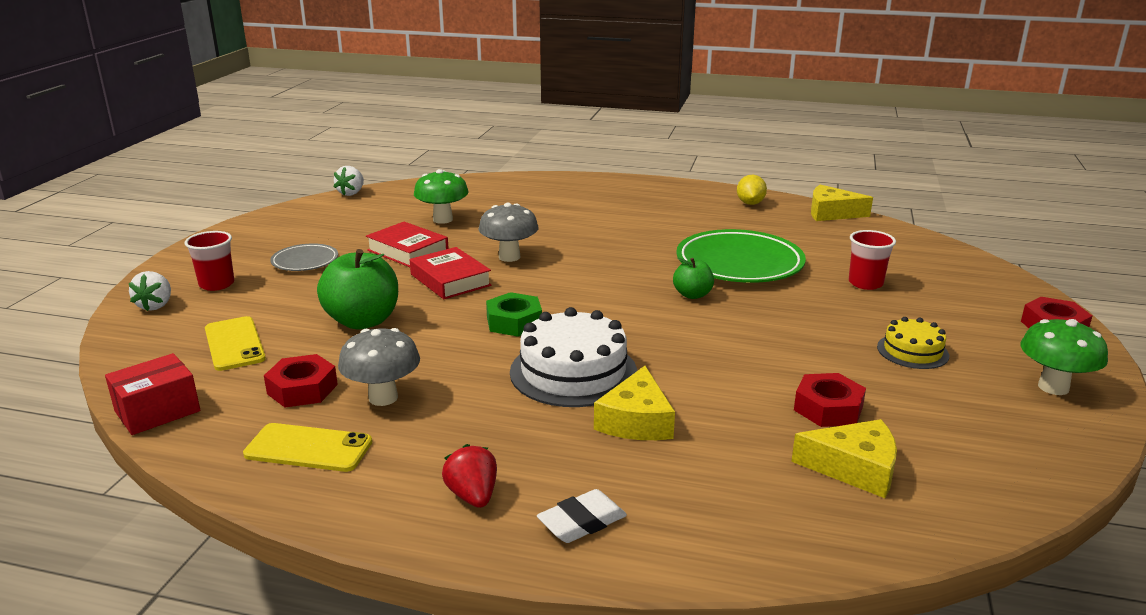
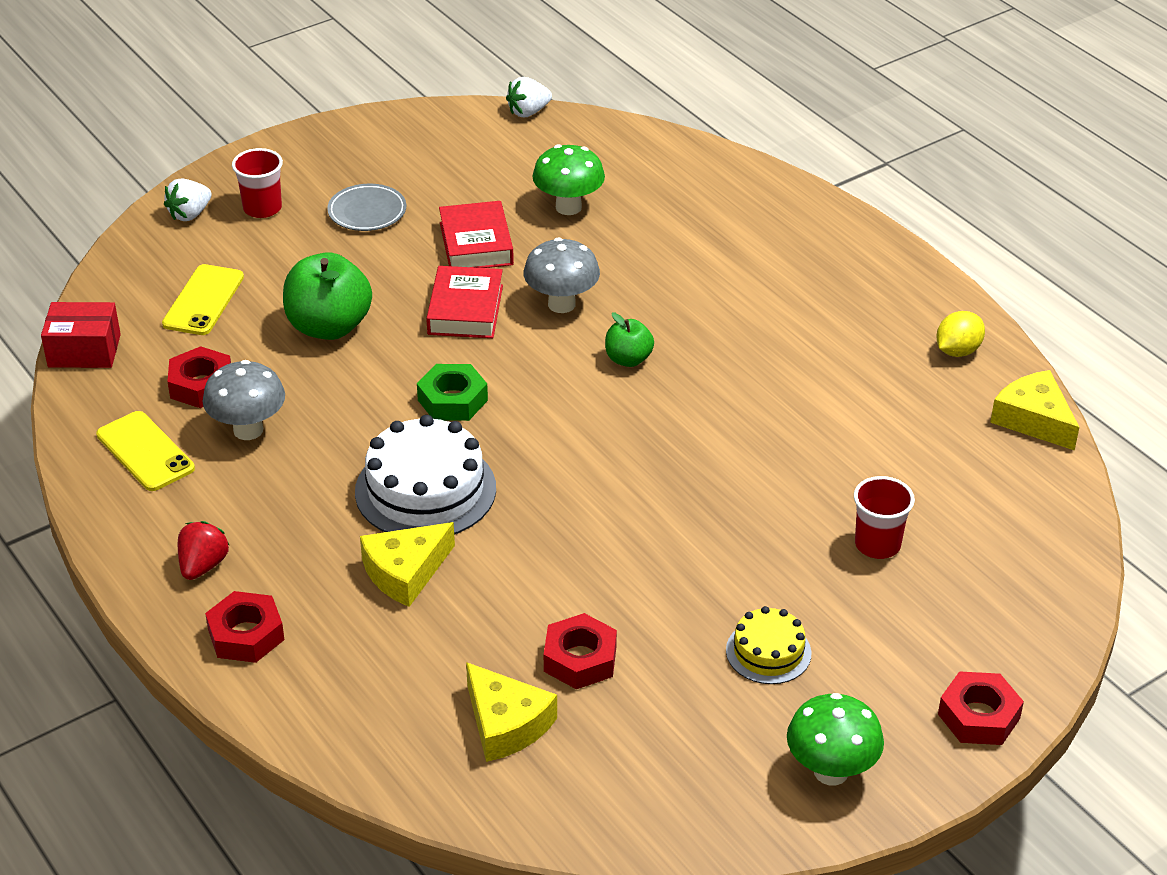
camera: 40 degrees right, 15 degrees up
white eraser [537,489,627,543] -> red nut [205,591,284,663]
green apple [673,258,714,299] -> green apple moved to [605,313,654,367]
green plate [676,229,806,283] -> none

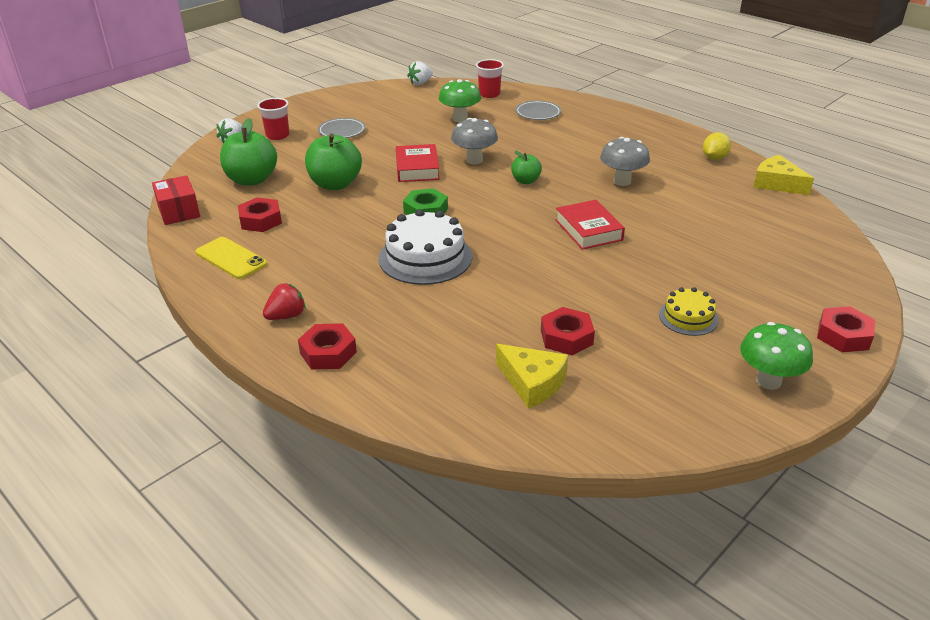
camera: 10 degrees left, 5 degrees down
red box [41,302,121,368] -> red box turned 75 degrees clockwise [152,175,200,225]
yellow phone [162,264,244,335] -> green apple [220,118,277,186]
red strawberry [178,521,229,580] -> red strawberry turned 45 degrees clockwise [263,283,305,320]
grey mushroom [203,360,285,440] -> grey mushroom moved to [600,137,650,186]
yellow cheese [360,522,455,607] -> none
red book [439,201,514,268] -> red book moved to [555,200,625,250]
red cup [854,476,915,559] -> red cup moved to [476,59,504,98]
none -> grey plate [515,101,561,120]

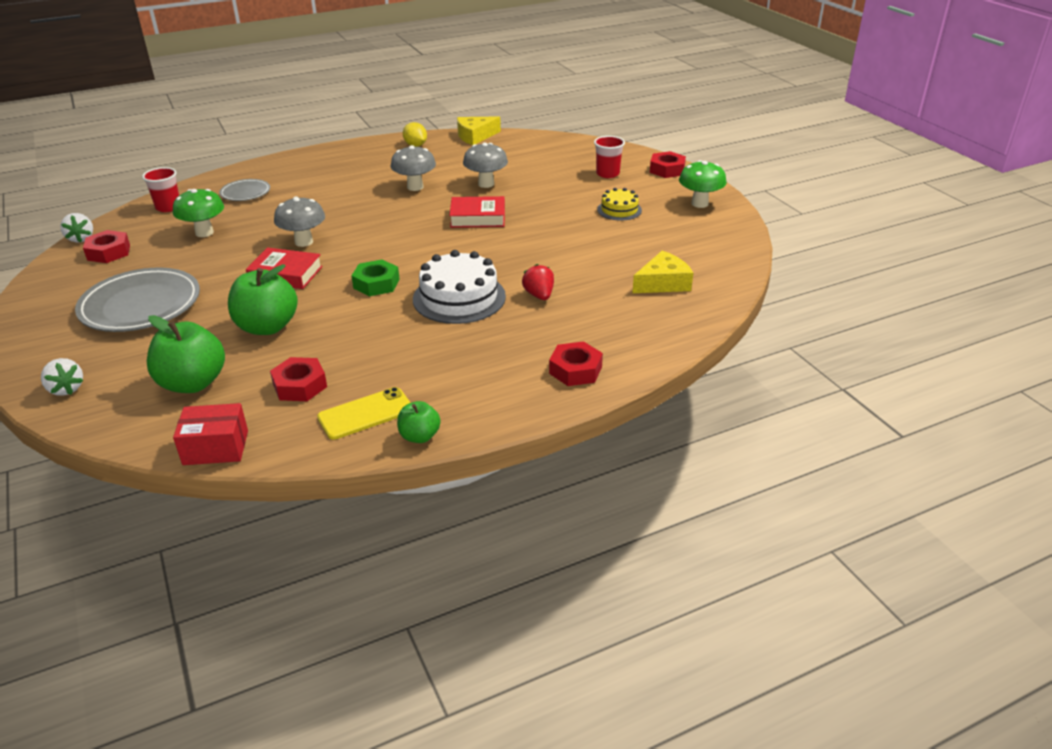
camera: 70 degrees left, 0 degrees up
red cup [257,98,290,140] -> red cup moved to [594,136,625,178]
red strawberry [263,283,305,320] -> red strawberry moved to [522,264,554,300]
grey plate [318,118,366,138] -> grey plate [75,268,200,332], size x1.93
green apple [511,151,542,184] -> green apple moved to [397,401,441,443]
red nut [541,307,595,355] -> red nut moved to [83,230,130,263]
none -> grey mushroom [463,143,508,188]

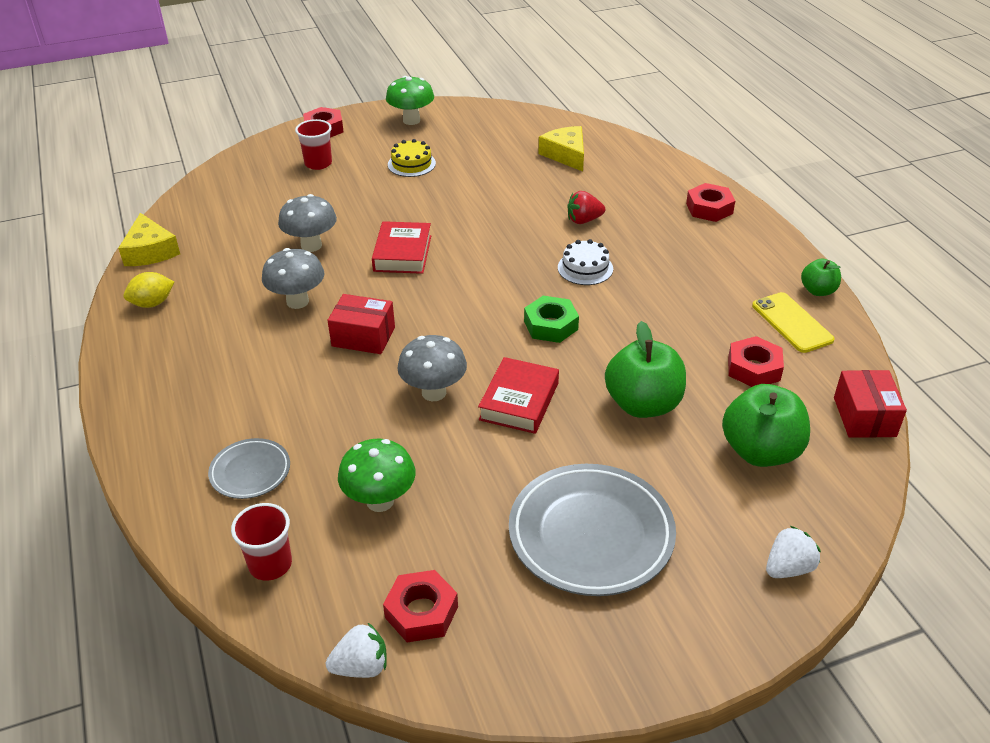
camera: 85 degrees left, 5 degrees up
white cake [413,250,506,324] -> white cake [558,239,613,285], size x0.56
none -> red box [327,294,395,354]

